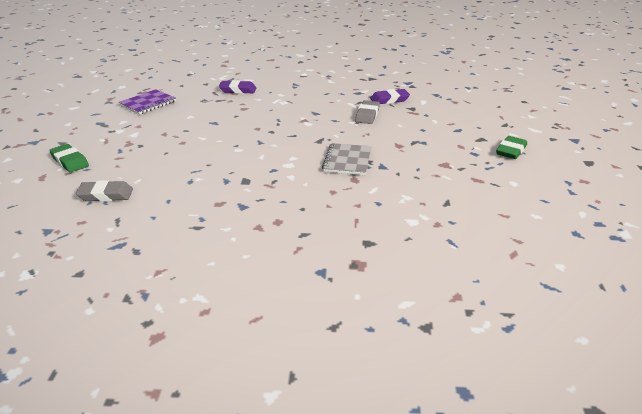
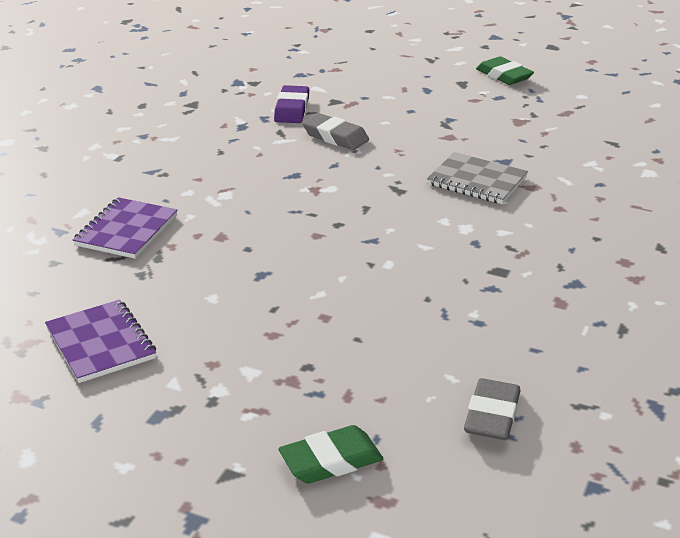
camera: 70 degrees left, 0 degrees up
purple eraser [219,80,256,94] -> purple notebook [73,197,177,259]

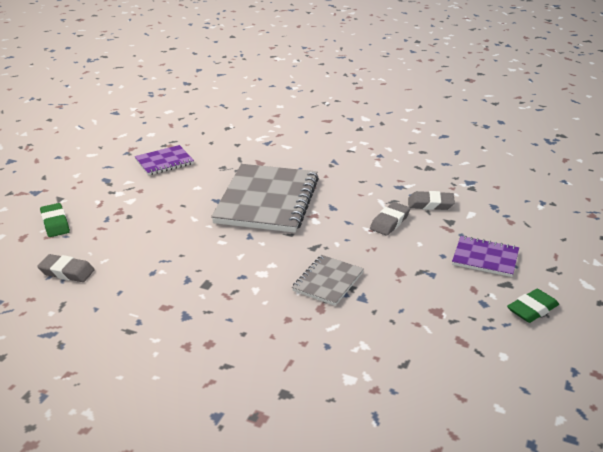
camera: 90 degrees right, 0 degrees up
purple notebook [73,197,177,259] -> purple notebook moved to [452,236,519,277]
purple eraser [274,85,309,123] -> grey eraser [408,191,455,210]
none -> grey notebook [211,164,319,233]

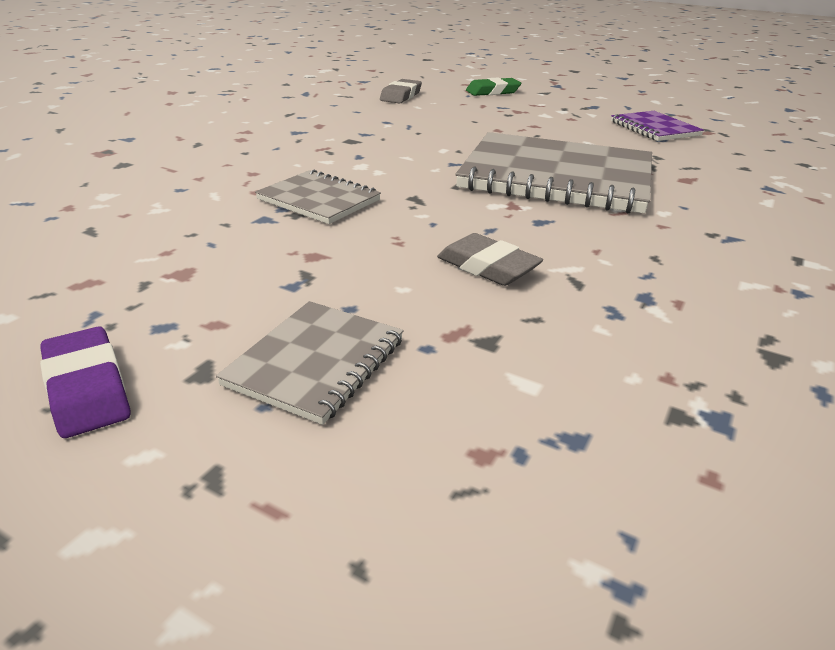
camera: 95 degrees right, 0 degrees up
grey eraser [408,191,455,210] -> none
purple notebook [452,236,519,277] -> grey notebook [216,301,404,425]
green eraser [507,289,559,323] -> purple eraser [40,326,131,438]

